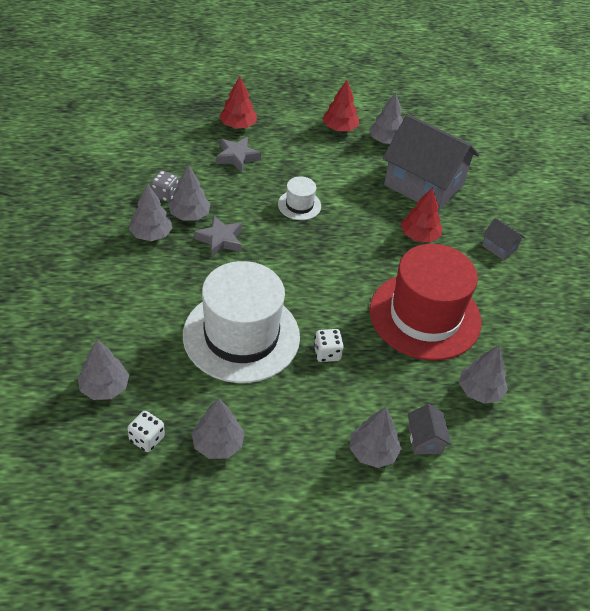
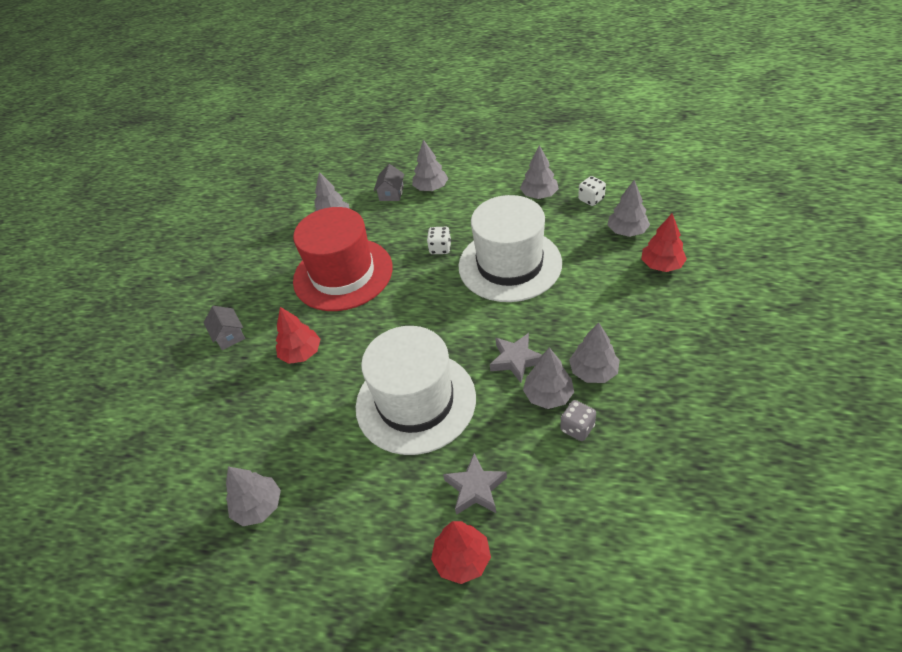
camera: 155 degrees left, 0 degrees up
white hat [278,176,321,220] -> white hat [356,326,476,455], size x2.32
red tree [322,80,359,131] -> red tree moved to [641,213,687,272]
grey house [383,114,479,212] -> none

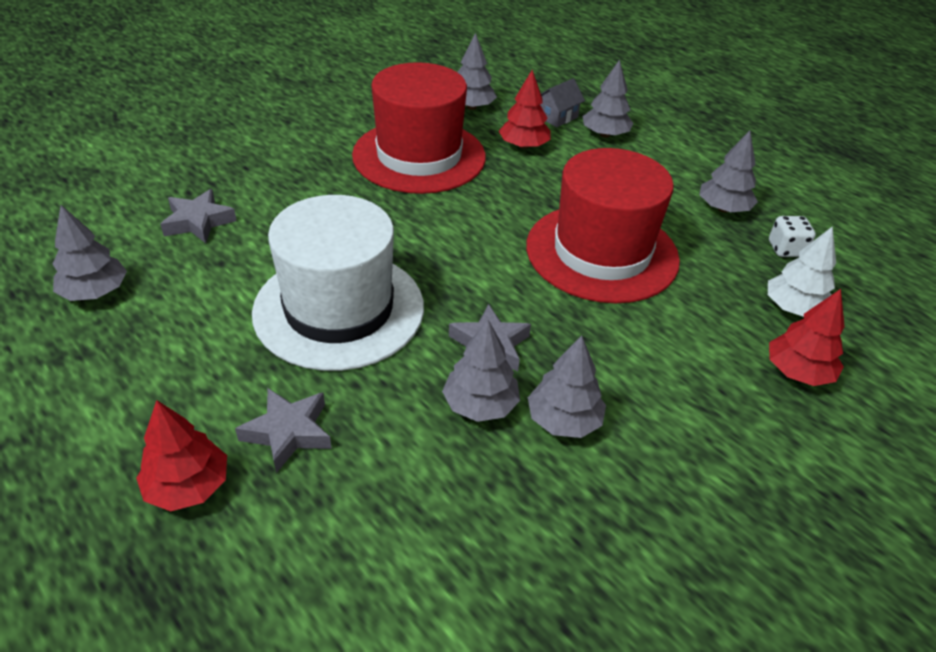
camera: 30 degrees right, 5 degrees down
grey house [204,306,245,350] -> none
red tree [276,307,321,364] -> red tree moved to [499,70,551,149]
white dice [427,227,451,254] -> none
white hat [458,195,562,302] -> red hat [526,148,680,303]
grey dice [560,400,596,441] -> none
grey tree [607,180,650,237] -> white tree [768,226,836,317]
none -> grey star [160,189,237,243]

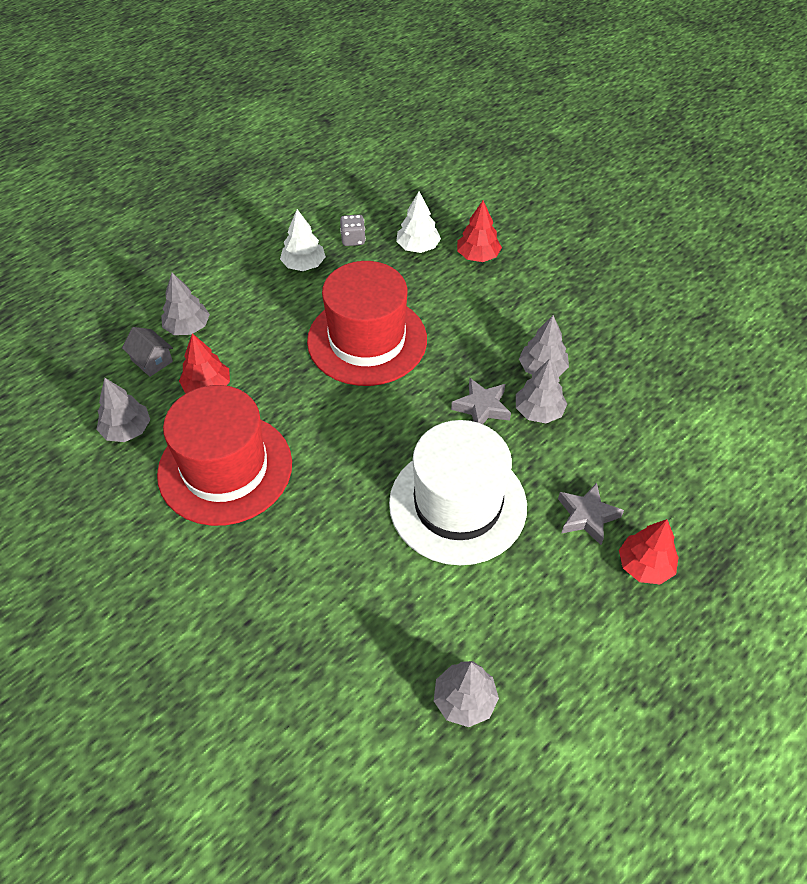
camera: 90 degrees left, 10 degrees up
grey star [160,189,237,243] -> none
grey tree [699,131,758,213] -> white tree [280,209,326,271]
white dice [769,216,816,257] -> grey dice [340,215,366,246]

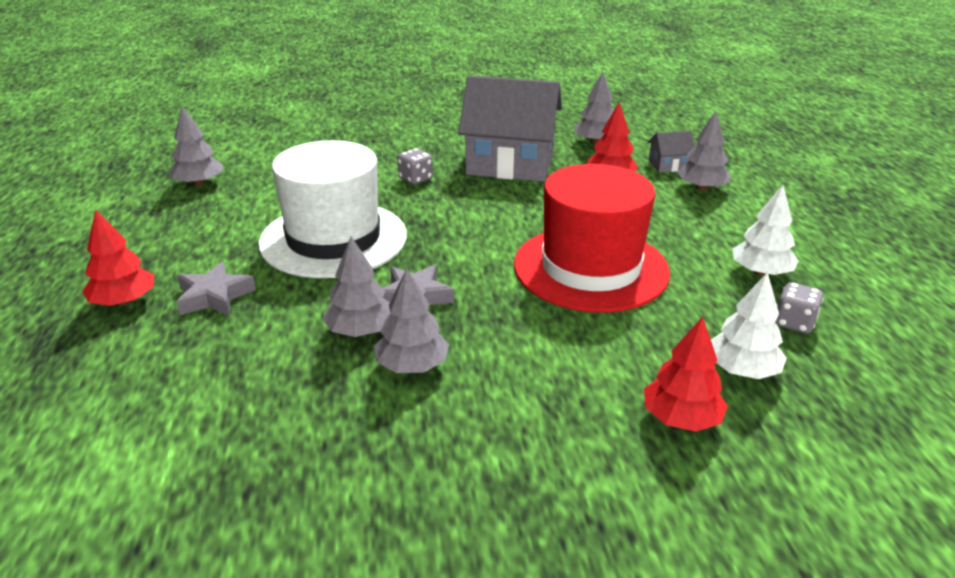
camera: 125 degrees right, 20 degrees down
red hat [157,385,292,526] -> grey house [458,75,562,182]
none -> grey dice [397,148,433,185]

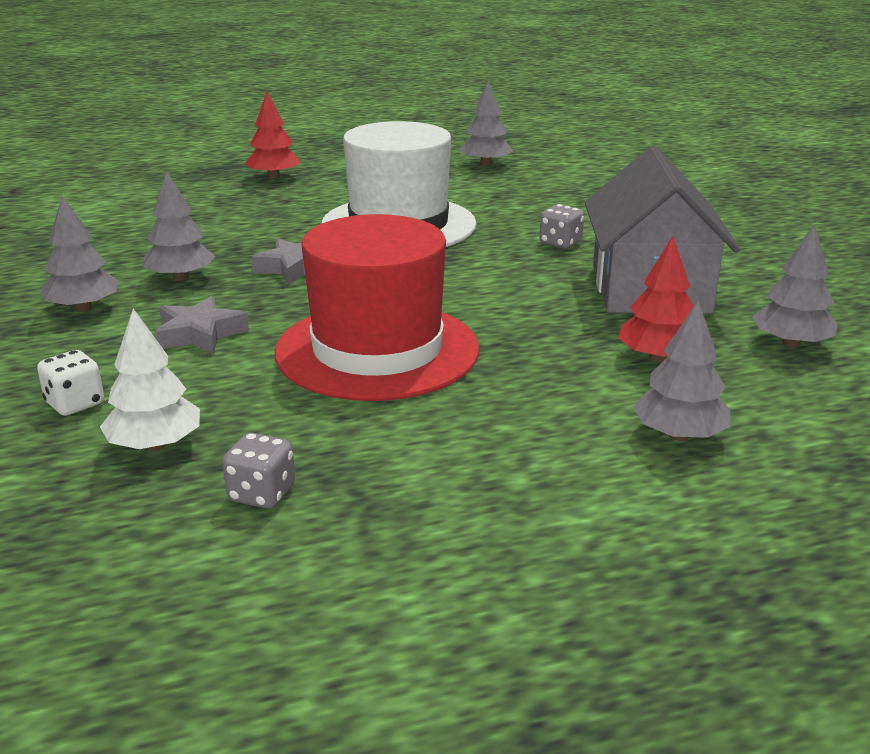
camera: 80 degrees right, 5 degrees down
grey star [177,261,256,316] -> grey star moved to [155,296,249,354]
grey tree [322,236,390,337] -> grey tree moved to [39,196,118,312]
red tree [644,317,728,432] -> white dice [37,350,104,416]
grey house [648,131,695,173] -> none
white tree [732,185,798,276] -> none

